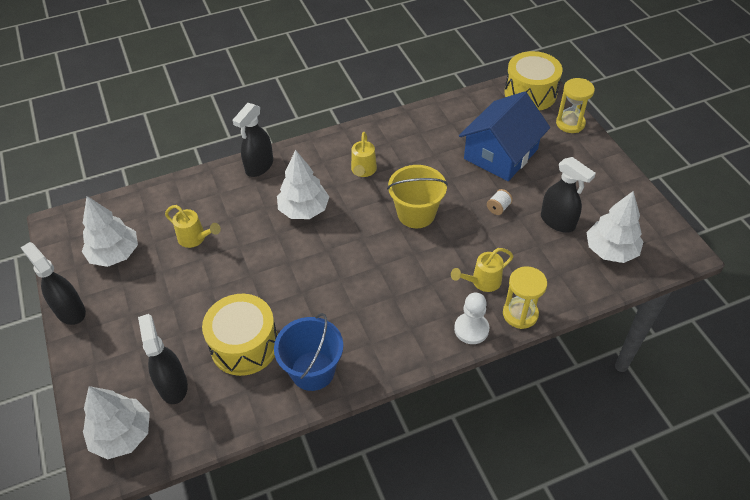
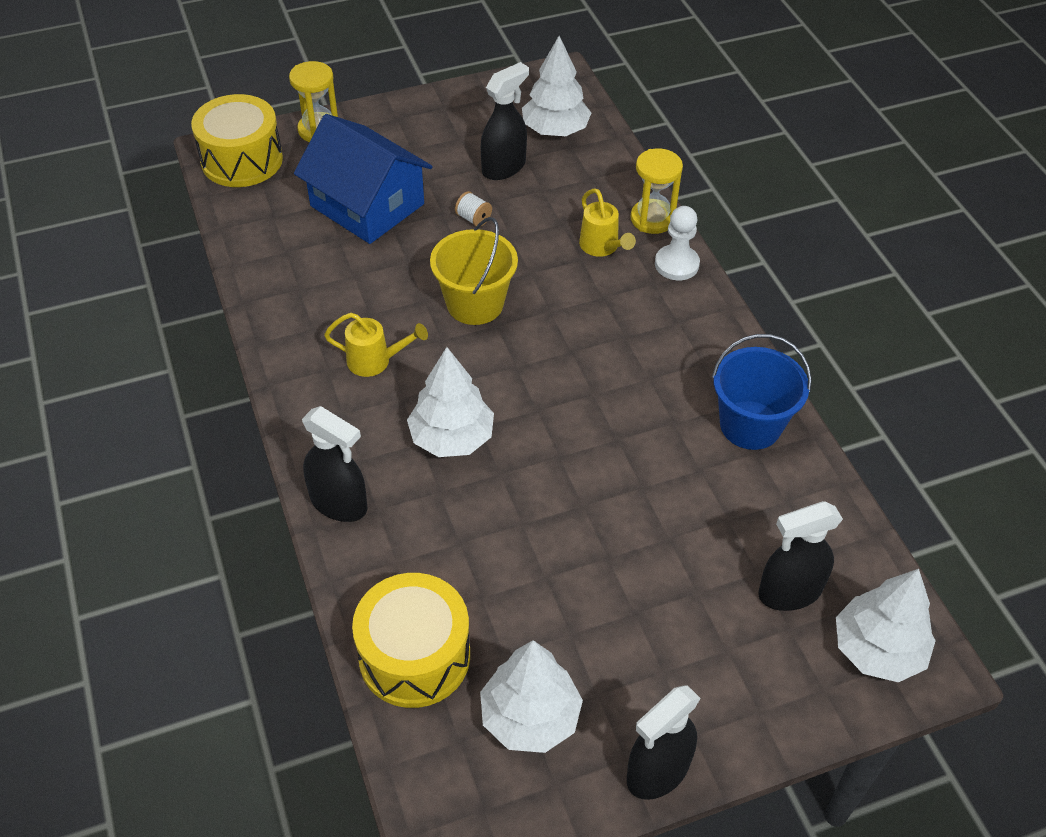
camera: 90 degrees left, 0 degrees up
yellow watering can [165,205,221,248] -> none
yellow drum [202,294,277,376] -> yellow drum moved to [352,573,470,708]

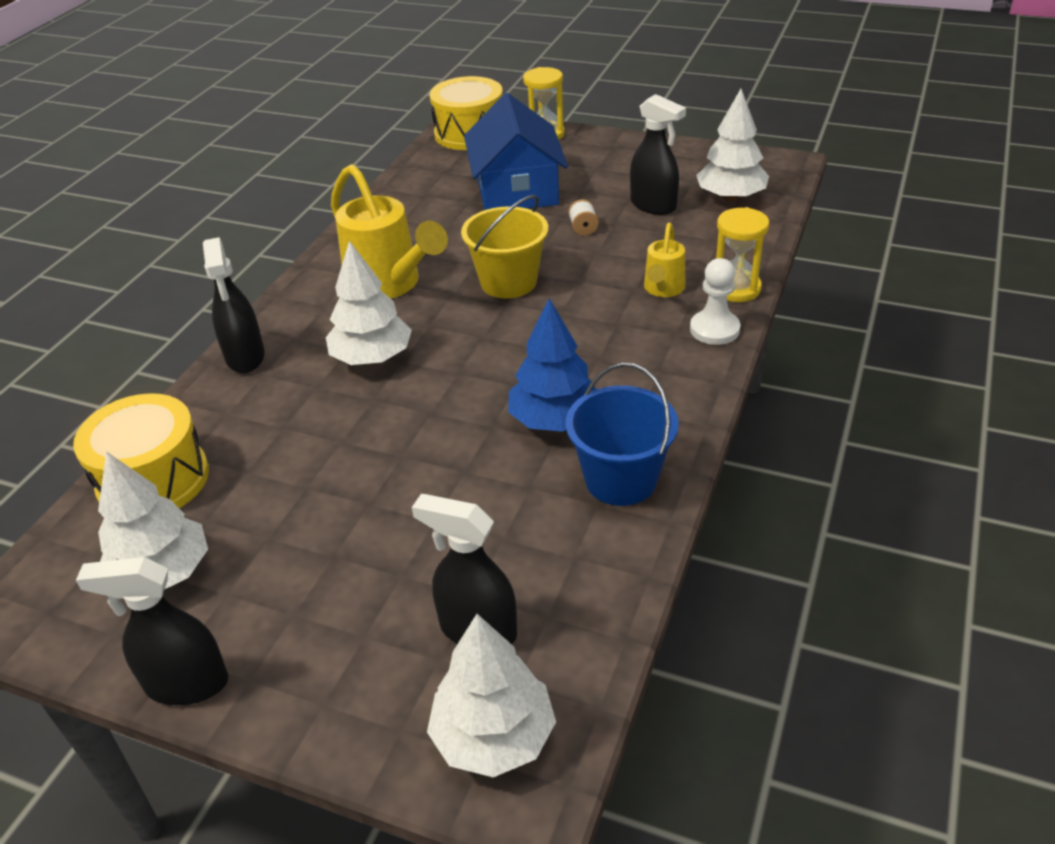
camera: 45 degrees right, 10 degrees down
yellow watering can [324,313,428,377] -> yellow watering can [331,164,448,299], size x1.87
black spray bottle [481,62,529,180] -> black spray bottle turned 45 degrees clockwise [630,94,686,215]
none -> blue tree [508,298,596,432]

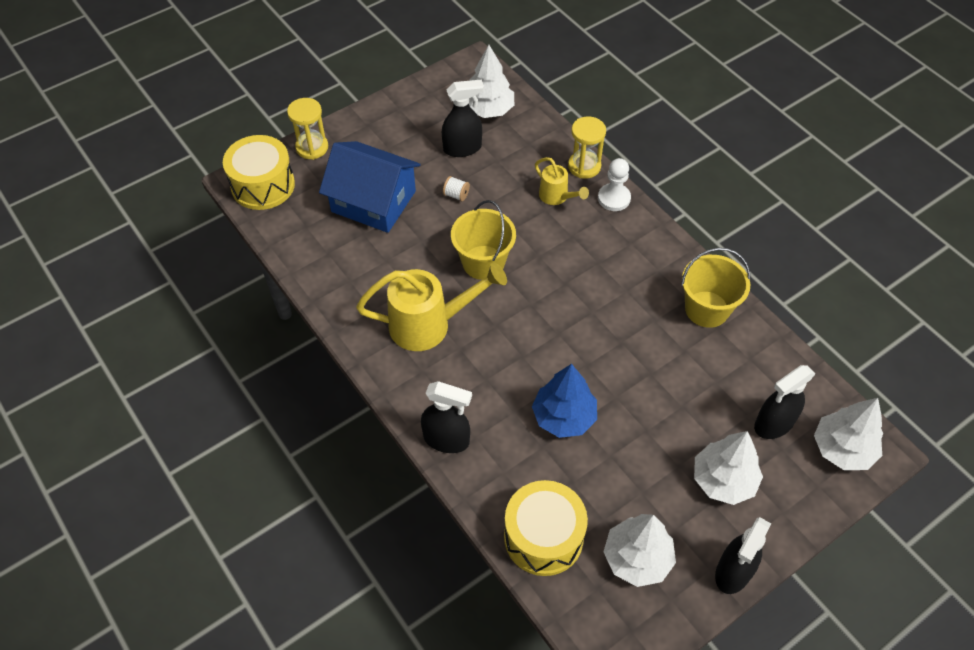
camera: 60 degrees left, 15 degrees up
white tree [326,241,412,365] -> white tree moved to [694,431,763,505]
blue tree [508,298,596,432] -> blue tree moved to [532,364,597,438]
blue bucket [566,363,679,506] -> yellow bucket [681,248,750,328]

